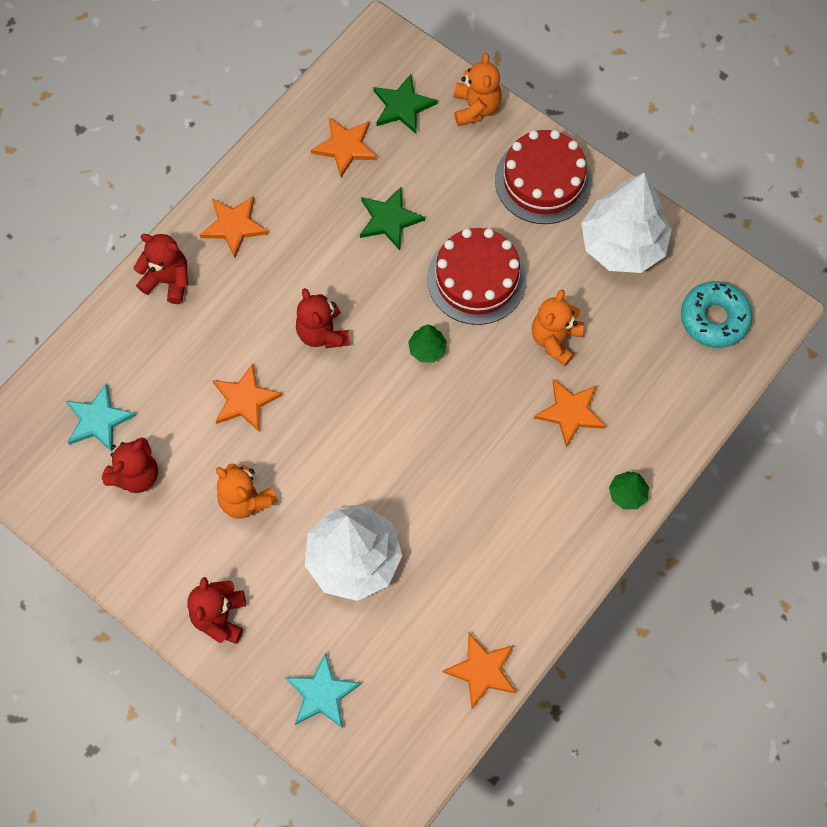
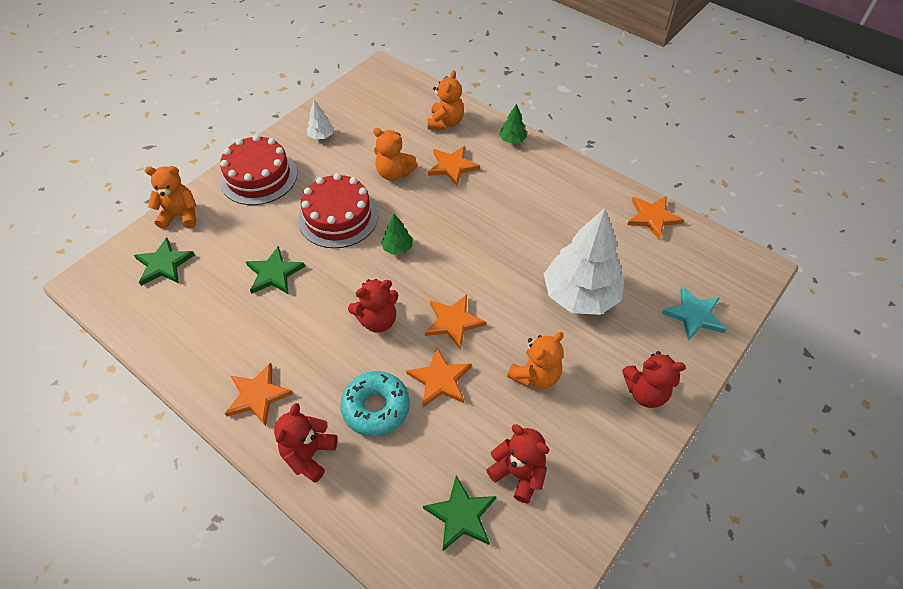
camera: 90 degrees left, 15 degrees down
turquoise star [66,383,136,452] -> green star [423,475,497,551]
orange star [311,118,377,178] -> orange star moved to [425,295,487,350]
white tree [581,173,672,273] -> white tree [306,100,334,139], size x0.42
turquoise donut [681,281,752,348] -> turquoise donut moved to [340,371,410,437]
none -> orange teddy bear [427,70,464,130]

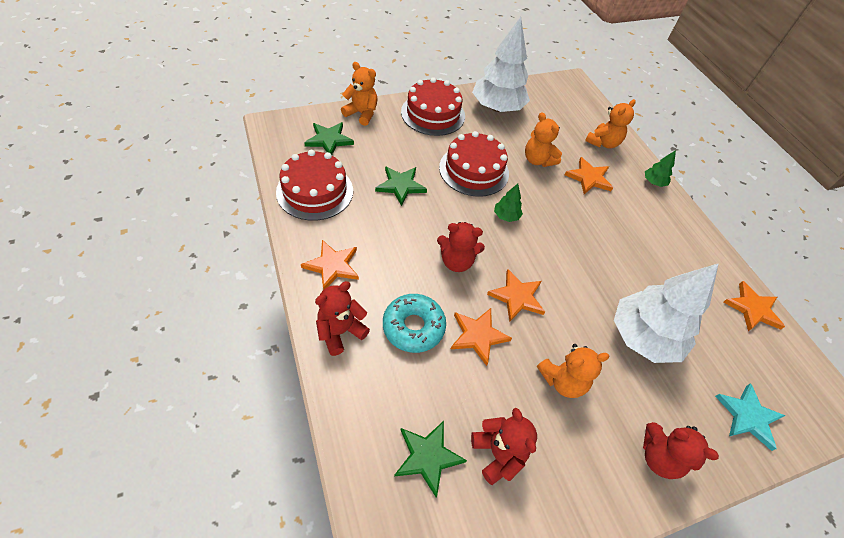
camera: 25 degrees right, 0 degrees up
white tree [306,100,334,139] -> white tree [472,17,530,112], size x2.37
none -> red cake [276,150,353,221]

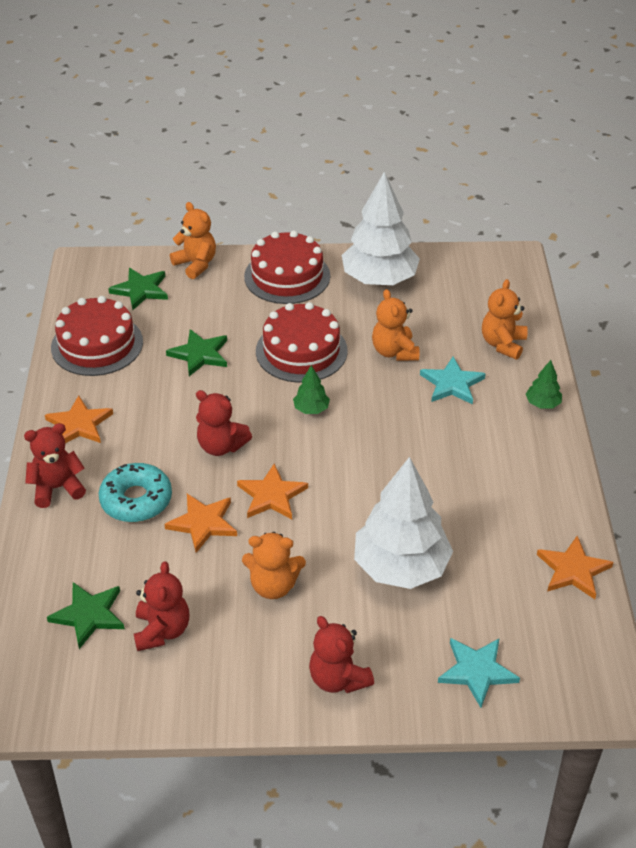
camera: 25 degrees right, 10 degrees down
orange star [565,157,613,194] -> turquoise star [420,357,486,405]
orange teddy bear [585,99,636,149] -> orange teddy bear turned 135 degrees clockwise [482,279,528,360]

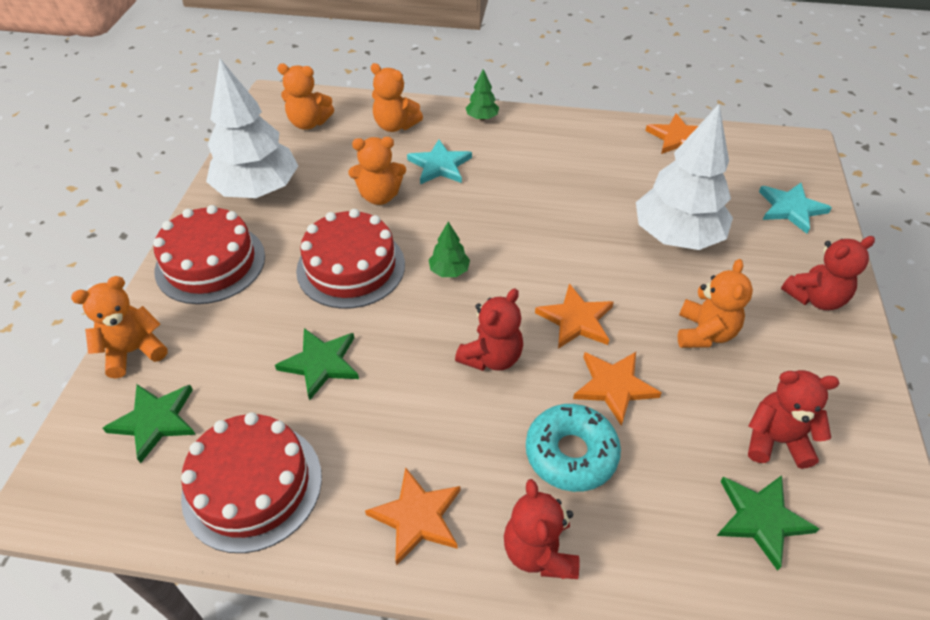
camera: 80 degrees left, 5 degrees up
none -> orange teddy bear [277,64,334,130]

